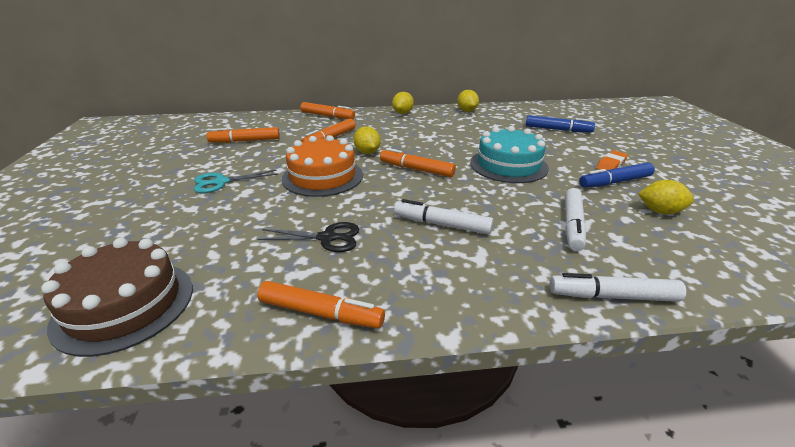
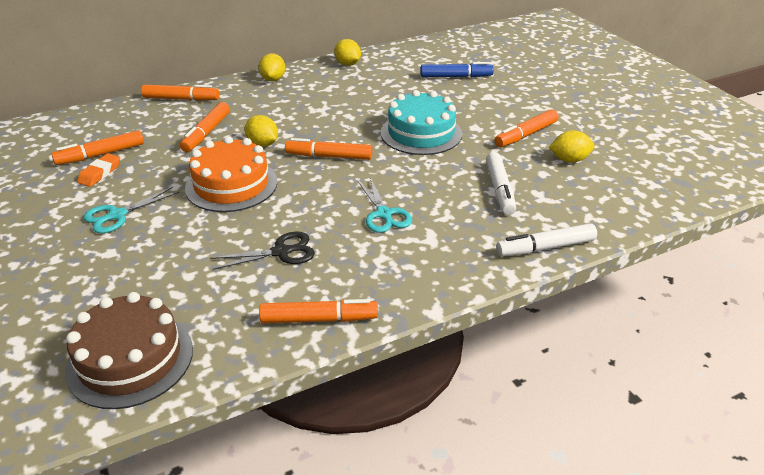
camera: 20 degrees left, 5 degrees up
white marker [394,199,493,235] -> turquoise scissors [357,177,412,233]
blue marker [579,162,655,188] -> orange marker [494,109,559,147]
orange eraser [596,151,628,170] -> orange eraser moved to [77,154,120,187]

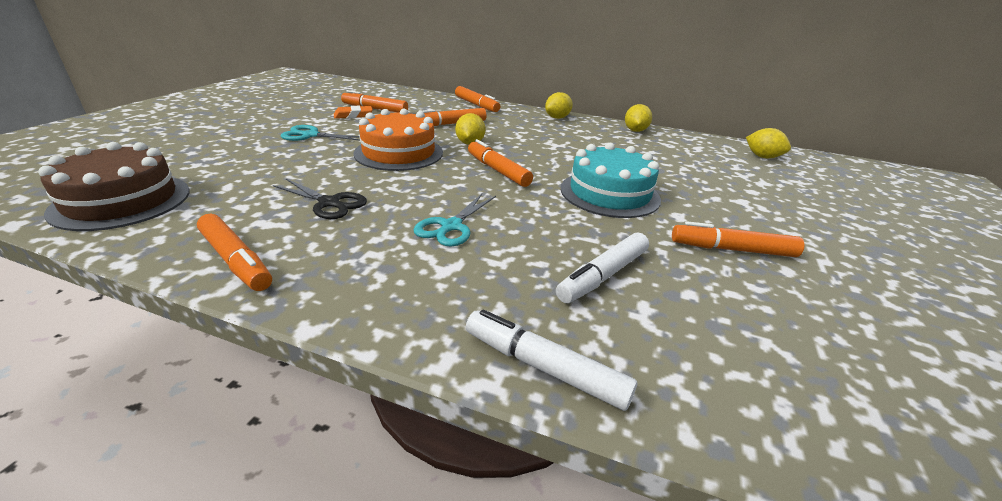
camera: 45 degrees right, 5 degrees down
blue marker [421,62,494,77] -> none
yellow lemon [549,130,595,163] -> yellow lemon moved to [746,128,791,158]

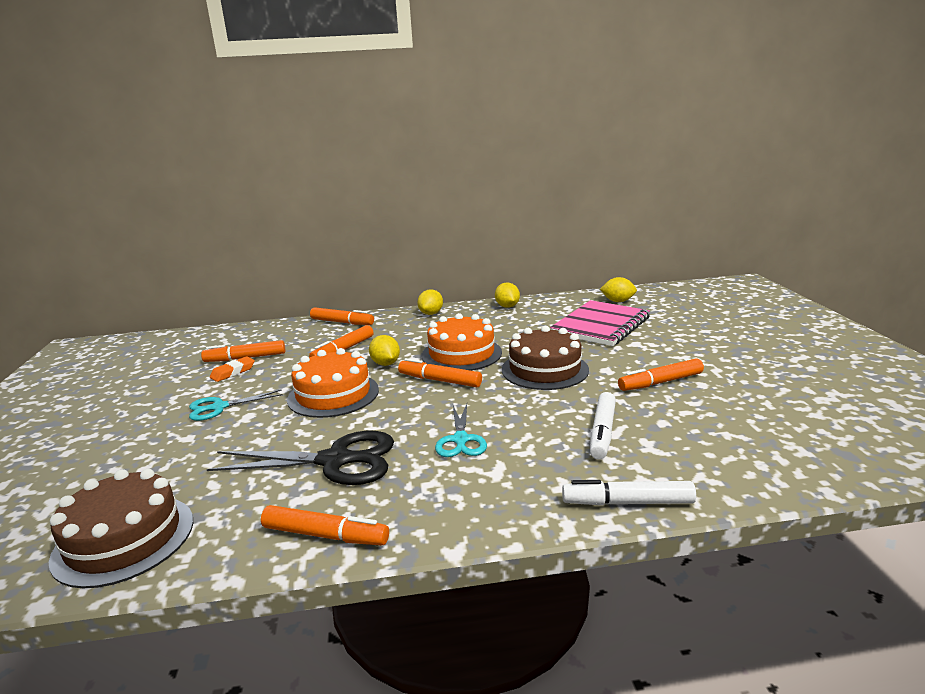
camera: 25 degrees left, 10 degrees down
black scissors [273,179,367,219] -> black scissors [207,431,394,485], size x1.70
turquoise cake [561,143,661,218] -> brown cake [502,326,589,390]
none -> orange cake [422,313,502,371]
none -> pink notebook [550,300,650,346]

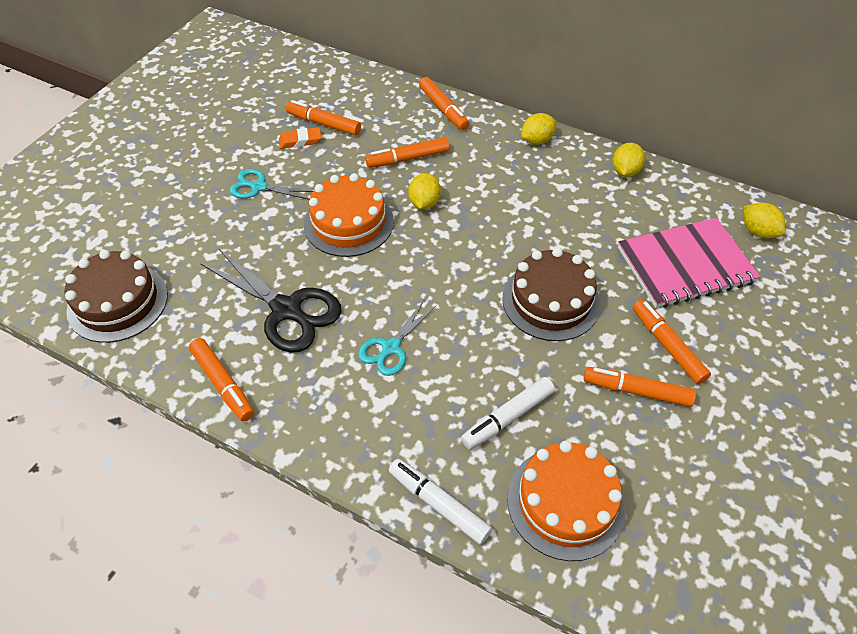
camera: 35 degrees right, 30 degrees up
orange marker [398,358,482,387] -> orange marker moved to [633,300,711,384]
orange cake [422,313,502,371] -> orange cake moved to [507,441,626,561]

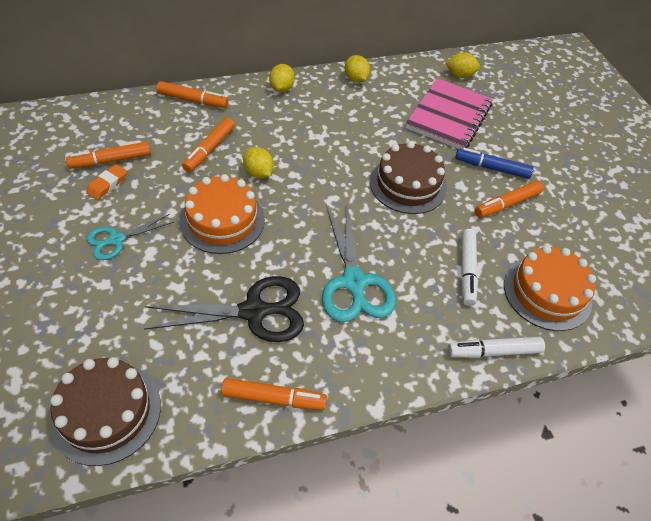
camera: 50 degrees left, 0 degrees up
turquoise scissors [358,299,437,376] -> turquoise scissors [322,205,396,322], size x1.70
orange marker [633,300,711,384] -> blue marker [455,148,534,179]

